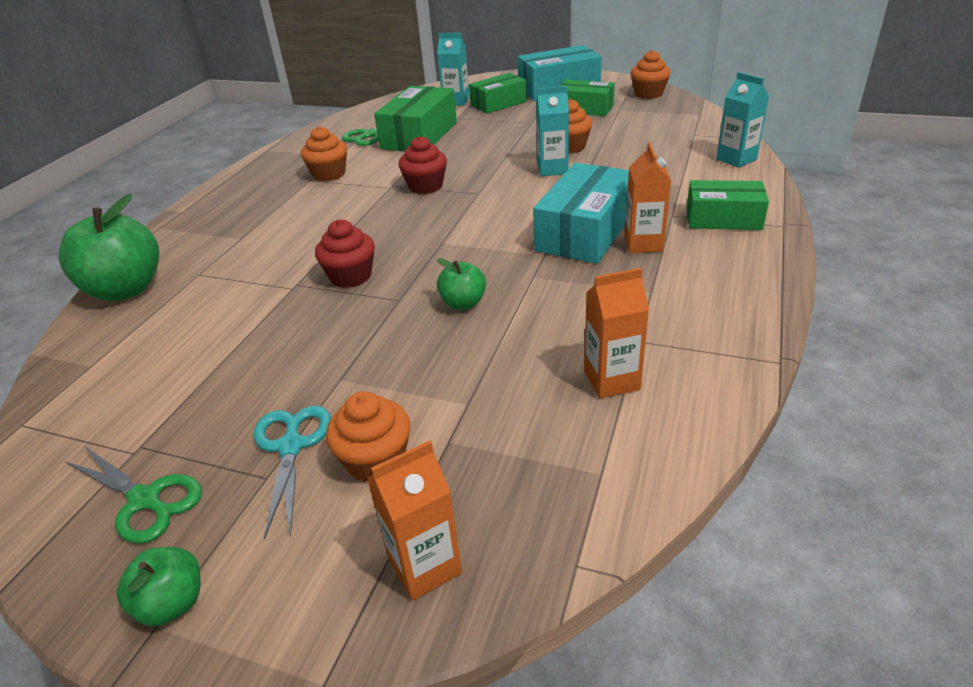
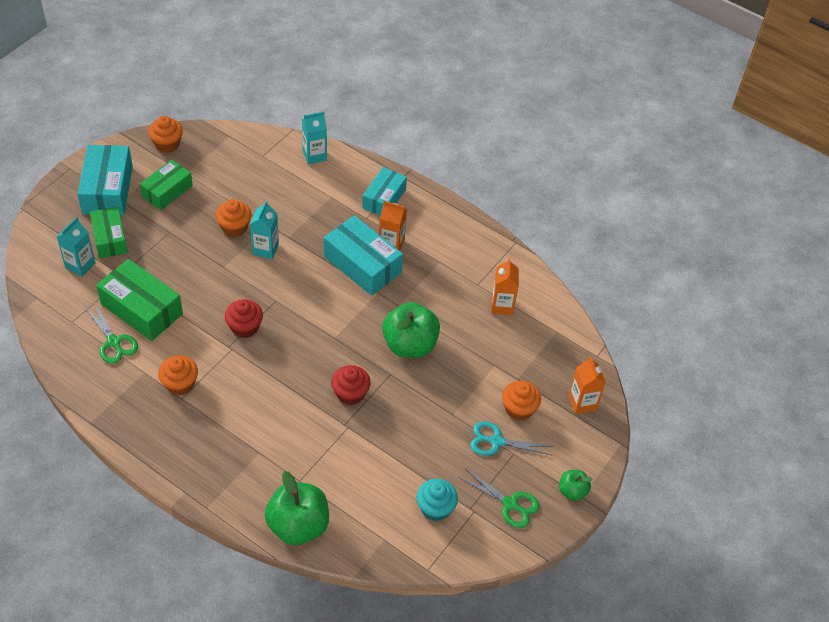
camera: 80 degrees left, 15 degrees up
green scissors [66,447,202,544] -> green scissors turned 75 degrees clockwise [459,469,539,528]
green apple [437,258,486,310] -> green apple [382,302,440,358], size x1.95
green box [687,180,769,230] -> turquoise box [362,167,407,216]
none -> turquoise cupcake [416,479,458,521]

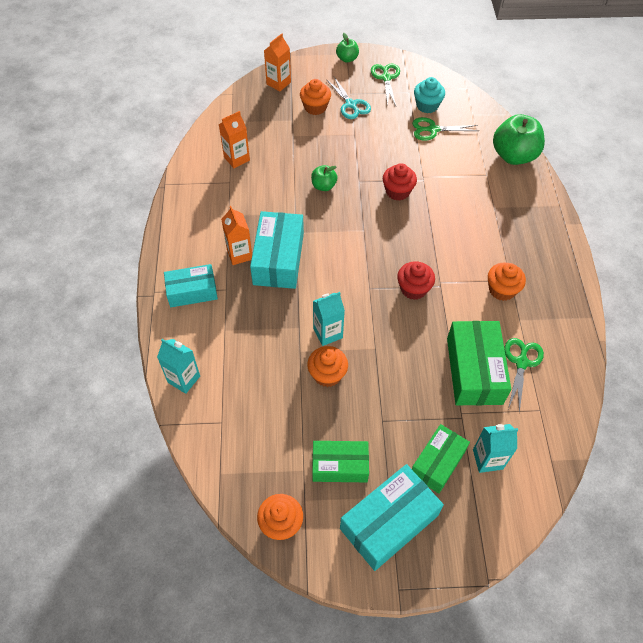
camera: 125 degrees left, 5 degrees up
green apple [382,302,440,358] -> green apple [311,165,338,191], size x0.51
none -> green scissors [412,117,478,141]

